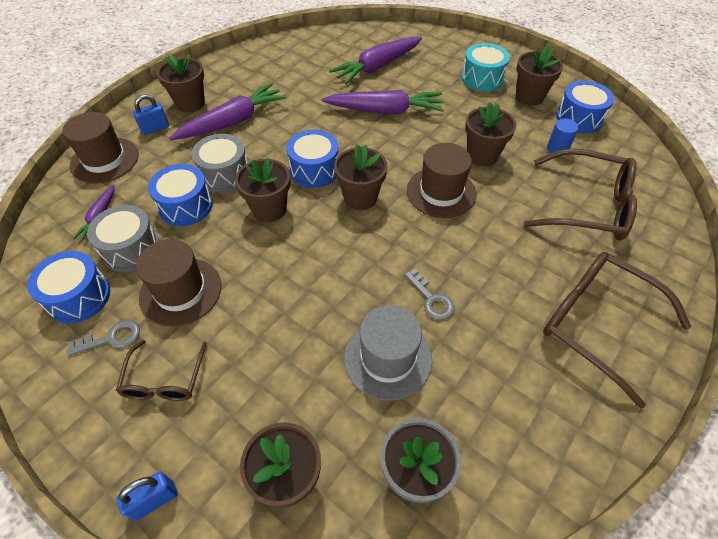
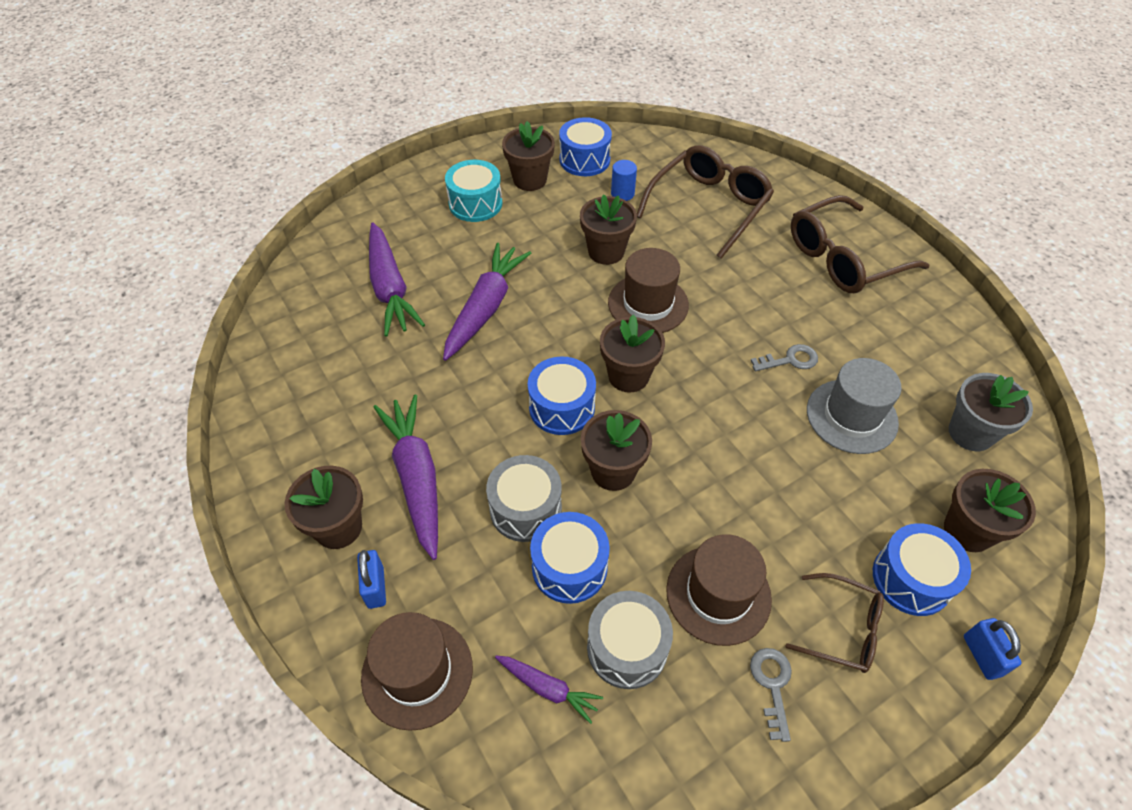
camera: 70 degrees left, 0 degrees up
blue drum [27,251,110,323] -> blue drum moved to [873,523,971,616]

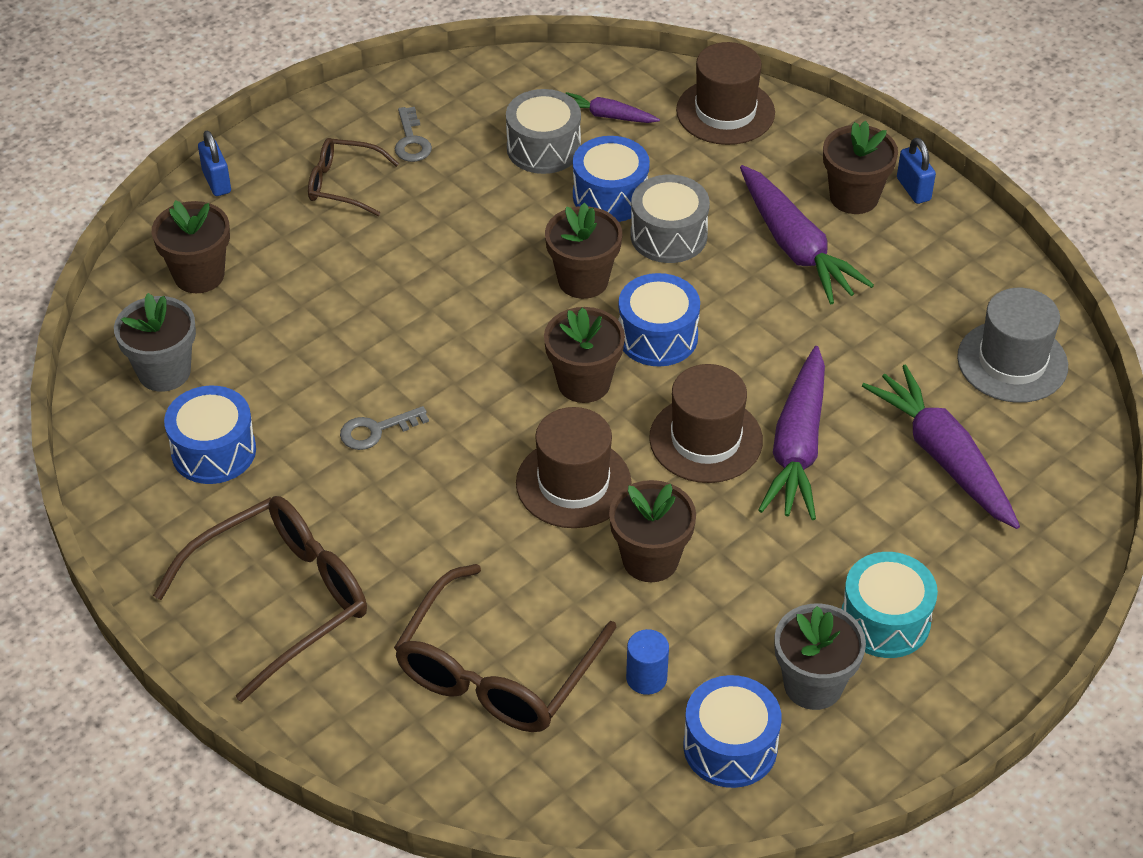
camera: 170 degrees right, 5 degrees down
blue padlock [357,550,386,609] -> blue padlock moved to [897,138,936,204]
brown flower pot [502,121,555,191] -> grey flower pot [774,604,866,710]
brown hat [666,534,772,646] -> brown hat moved to [649,364,763,483]
grey hat [807,358,902,454] -> grey hat moved to [957,288,1068,403]
blue drum [873,523,971,616] -> blue drum moved to [164,386,256,484]

